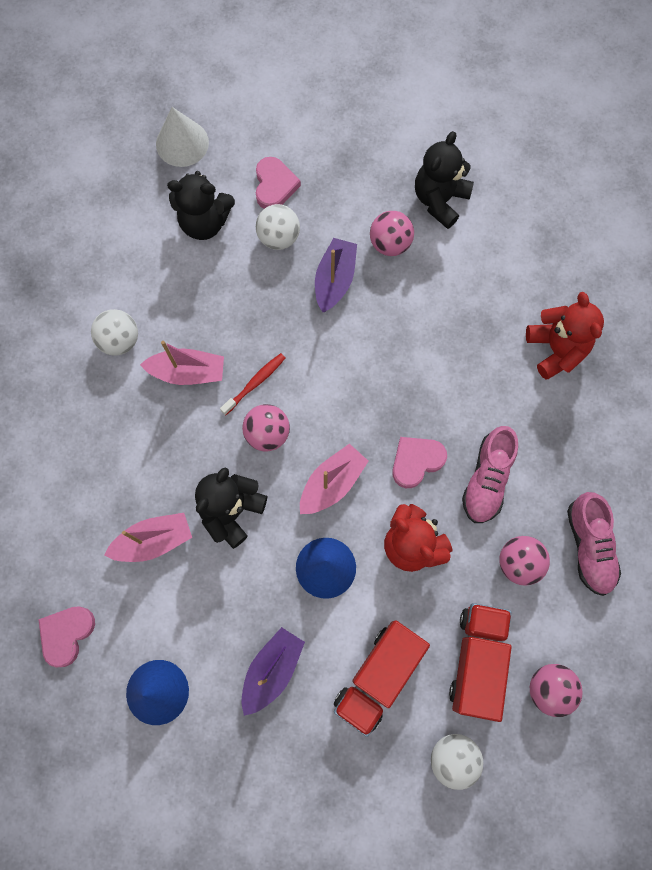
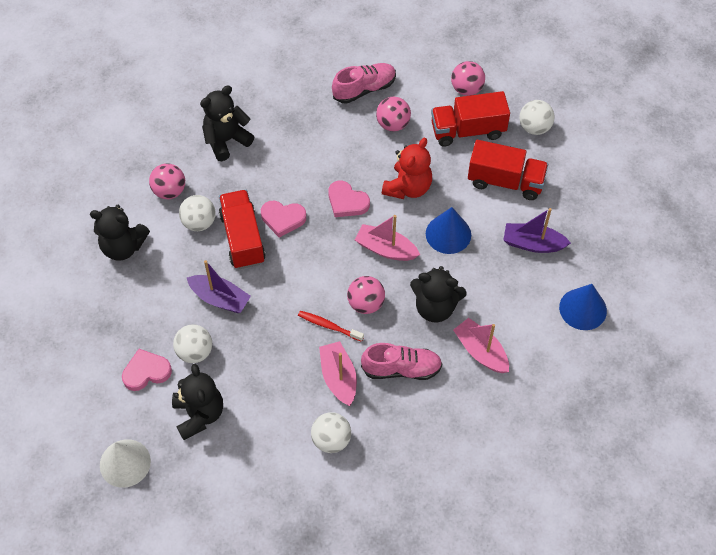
camera: 110 degrees left, 15 degrees down
pink heart [38,606,95,667] -> pink heart moved to [261,201,306,237]
purple boat [315,238,357,312] -> purple boat turned 150 degrees counterclockwise [187,260,251,313]
pink ball [370,211,414,256] -> pink ball moved to [149,163,185,199]
pink shoe [462,426,518,523] -> pink shoe moved to [361,343,442,380]
red teddy bear [526,292,604,380] -> black teddy bear [200,85,254,161]
none -> white ball [179,195,216,231]
none -> red truck [219,190,266,269]

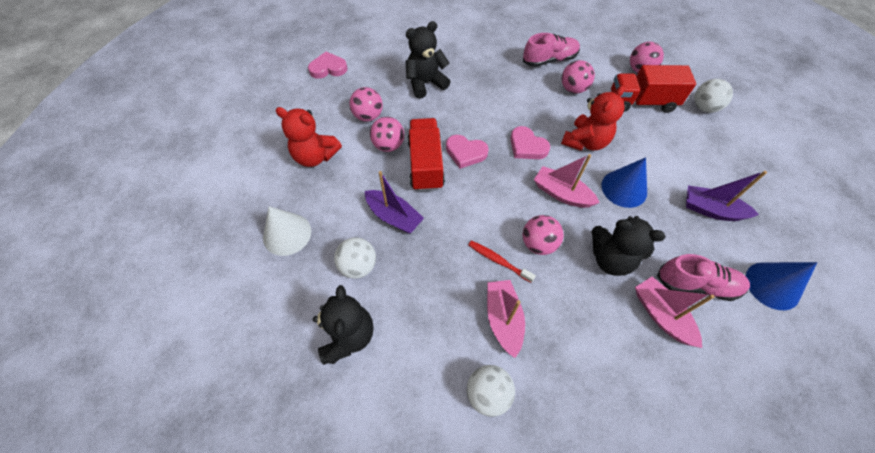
camera: 10 degrees right, 0 degrees up
black teddy bear [90,205,150,261] -> red teddy bear [275,107,342,167]
white cone [100,439,151,488] -> white cone moved to [263,206,311,256]
pink heart [122,349,172,391] -> pink heart moved to [308,52,347,79]
white ball [179,195,216,231] -> pink ball [370,117,404,152]
pink shoe [361,343,442,380] -> pink shoe moved to [657,254,750,301]
red truck [468,140,548,200] -> none

